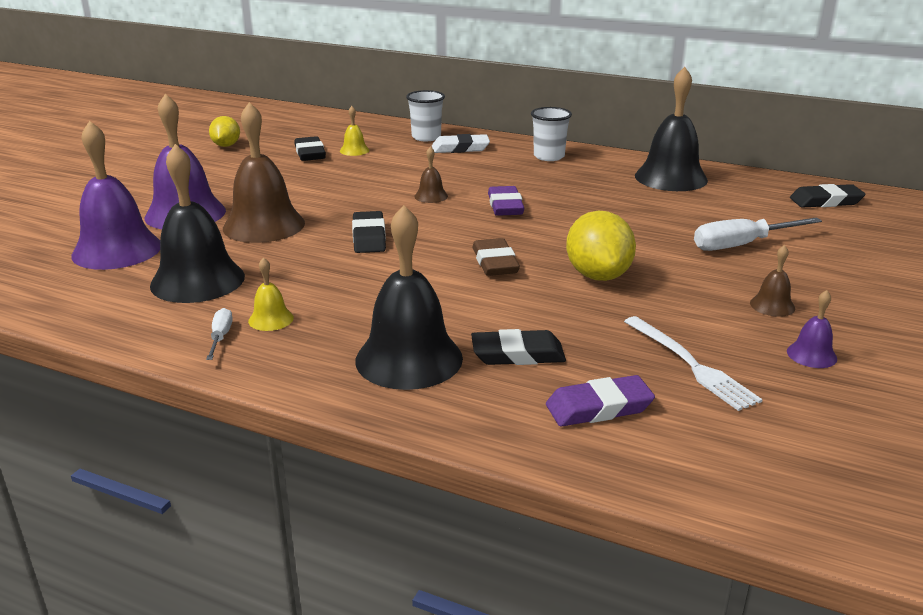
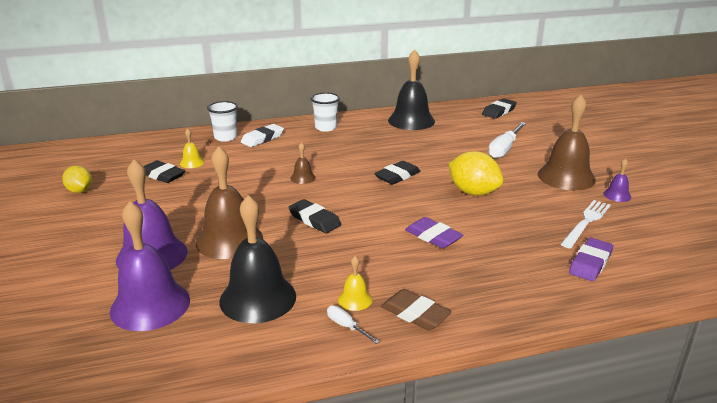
camera: 40 degrees left, 0 degrees up
black bell [355,205,463,390] -> none
black eraser [471,329,566,365] -> black eraser moved to [374,161,420,185]
brown eraser [472,238,520,276] -> brown eraser moved to [381,289,452,331]
purple eraser [488,186,525,216] -> purple eraser moved to [405,217,463,249]
white fork [624,316,763,411] -> white fork turned 75 degrees counterclockwise [561,200,611,248]
brown bell [750,245,795,317] -> brown bell [538,95,596,190], size x2.23

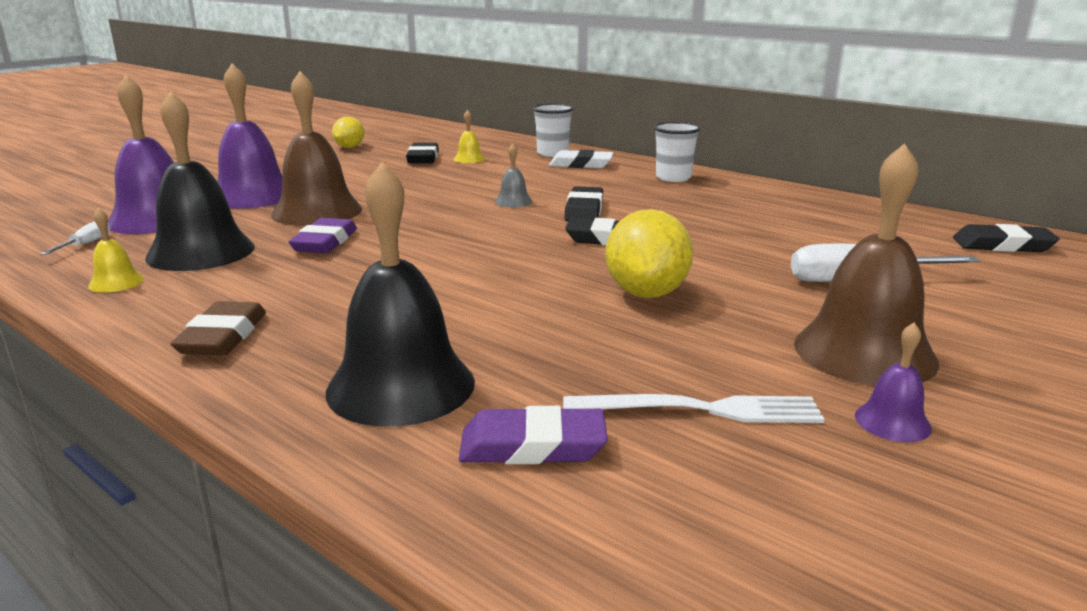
camera: 55 degrees right, 5 degrees down
black eraser [289,199,341,233] -> black eraser moved to [564,186,603,221]
brown bell [290,142,316,184] -> grey bell [495,143,533,207]
white screwdriver [327,305,380,344] -> white screwdriver moved to [40,221,110,255]
yellow bell [338,256,372,311] -> yellow bell moved to [88,208,144,293]
black bell [388,50,435,130] -> black bell moved to [326,162,475,427]
purple eraser [405,217,463,249] -> purple eraser moved to [289,218,357,253]

